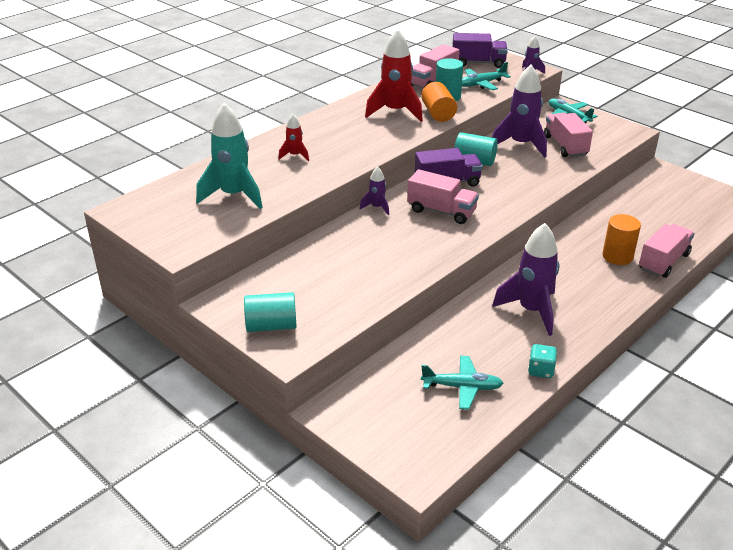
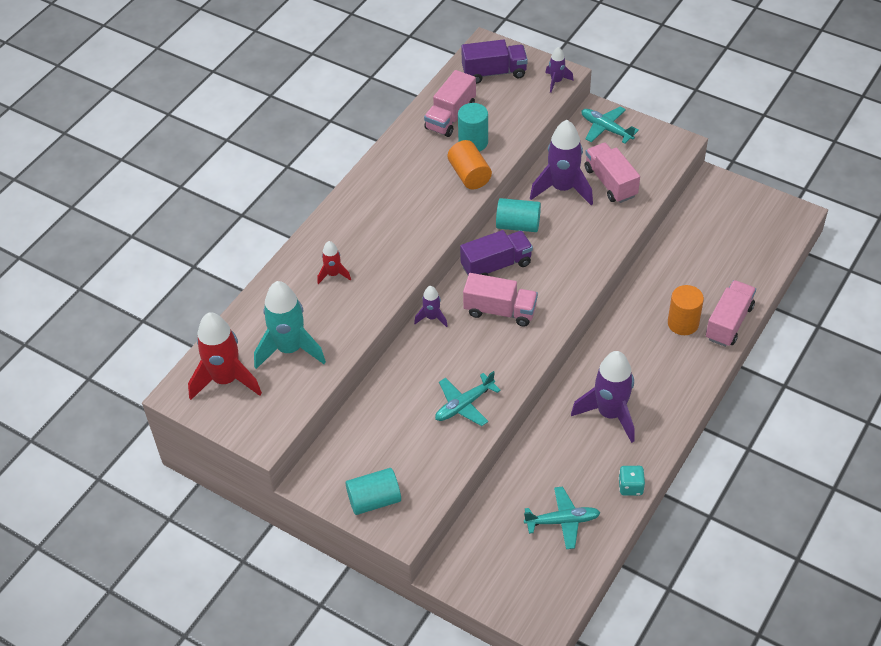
camera: 10 degrees left, 15 degrees up
red rocket [365,28,423,122] -> red rocket moved to [188,312,262,400]
turquoise plane [462,62,511,90] -> turquoise plane moved to [435,371,501,426]

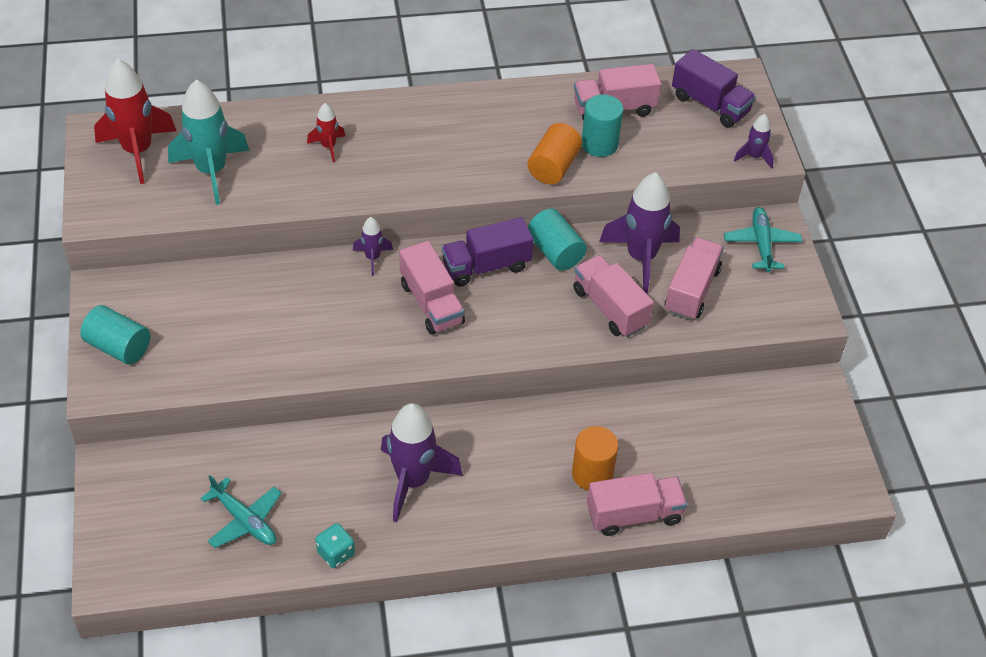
camera: 45 degrees right, 0 degrees up
turquoise plane [435,371,501,426] -> none
purple truck [460,230,533,276] -> purple truck turned 135 degrees clockwise [442,217,533,287]
none -> pink truck [573,255,654,337]

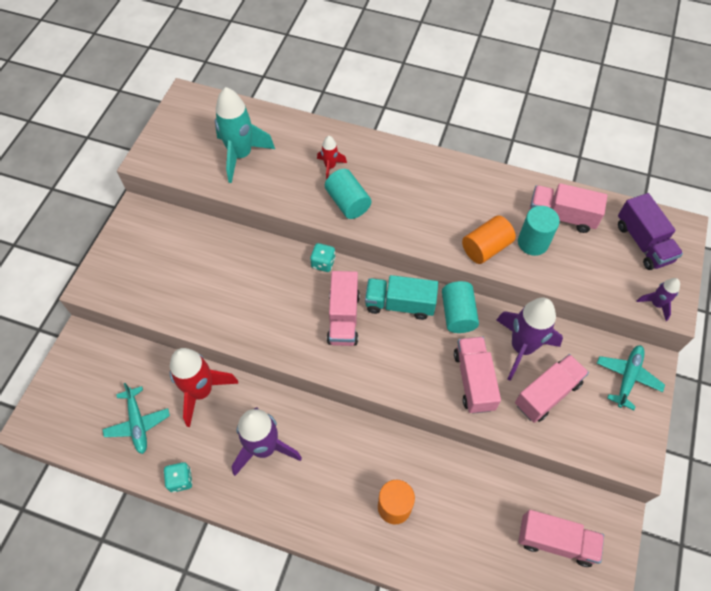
camera: 30 degrees right, 10 degrees up
turquoise cylinder [80,305,150,365] -> turquoise cylinder moved to [325,169,371,219]
red rocket [94,59,176,184] -> red rocket moved to [170,348,239,427]
purple rocket [353,217,393,276] -> turquoise dice [310,243,336,272]
purple truck [442,217,533,287] -> turquoise truck [365,275,438,320]
pink truck [587,473,687,536] -> pink truck moved to [518,510,604,567]

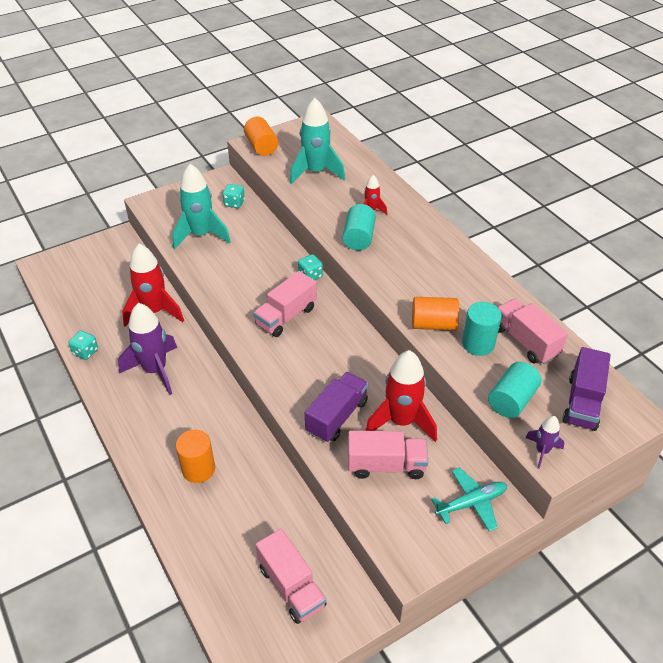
camera: 40 degrees right, 15 degrees down
turquoise plane [102,383,170,454] -> none
turquoise truck [365,275,438,320] -> none
turquoise cylinder [442,281,479,333] -> turquoise cylinder moved to [488,362,541,418]
pink truck [454,337,501,414] -> purple truck [305,372,368,443]
purple rocket [497,297,563,381] -> red rocket [365,350,437,442]
none -> turquoise rocket [172,164,231,249]
none -> turquoise dice [223,184,245,208]
none -> orange cylinder [244,117,278,156]

